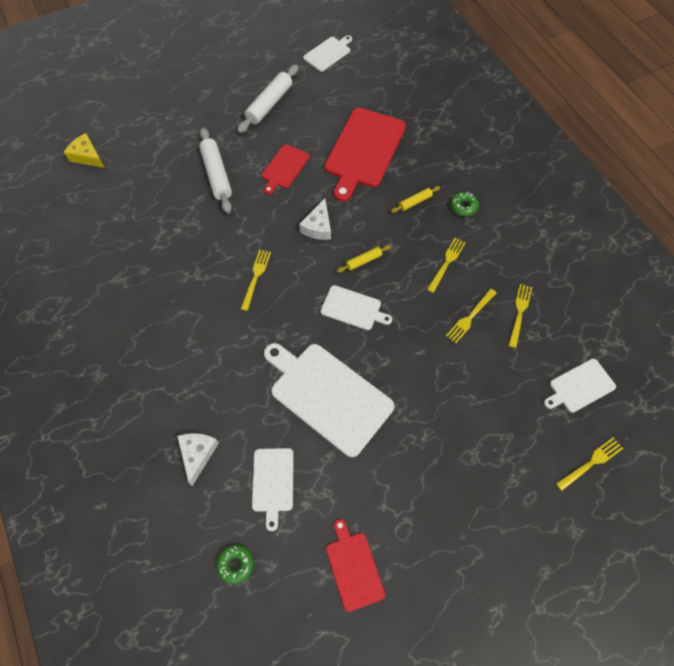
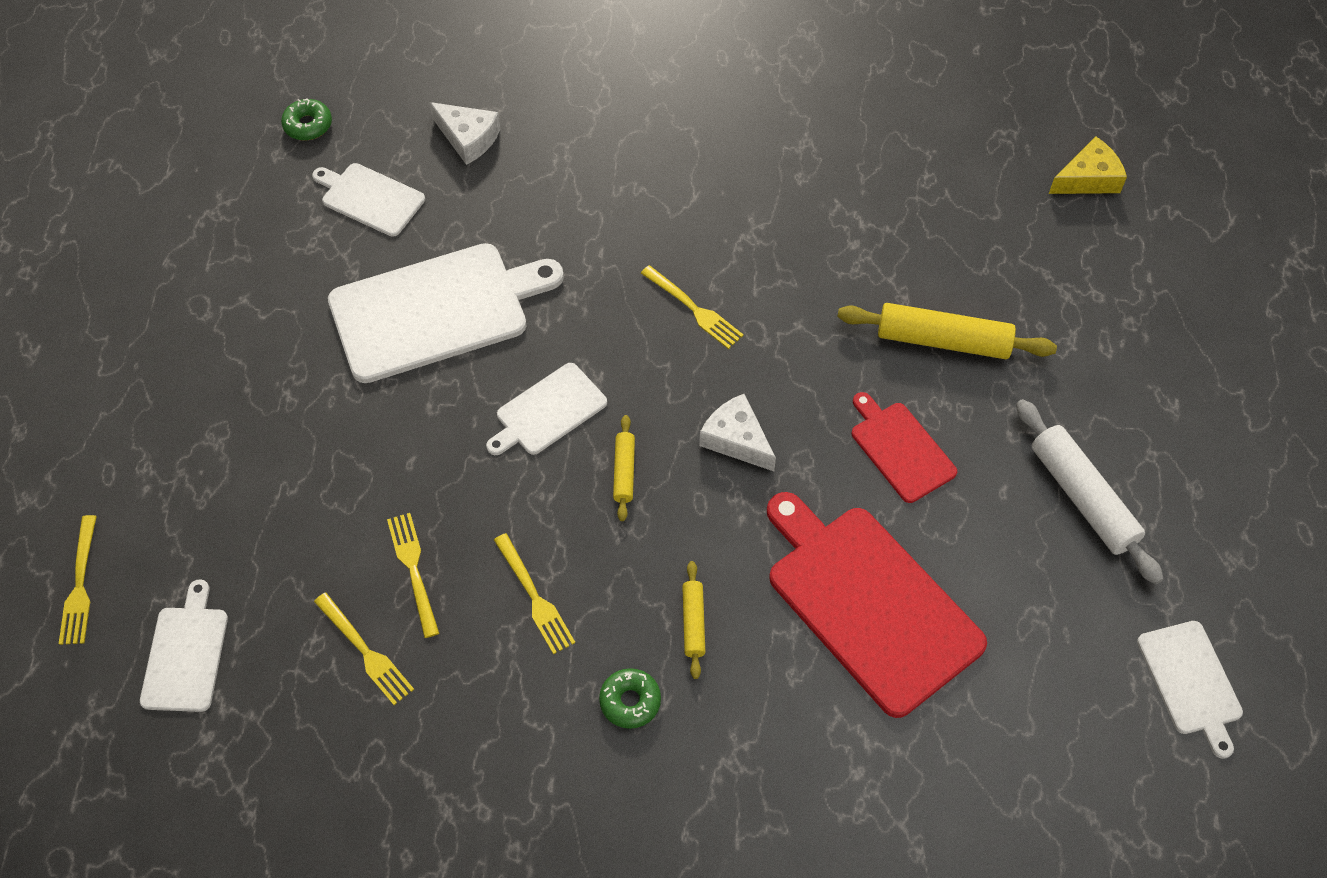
camera: 120 degrees right, 5 degrees down
white rolling pin [199,128,232,213] -> yellow rolling pin [837,303,1057,359]
red cutting board [326,519,385,612] -> none

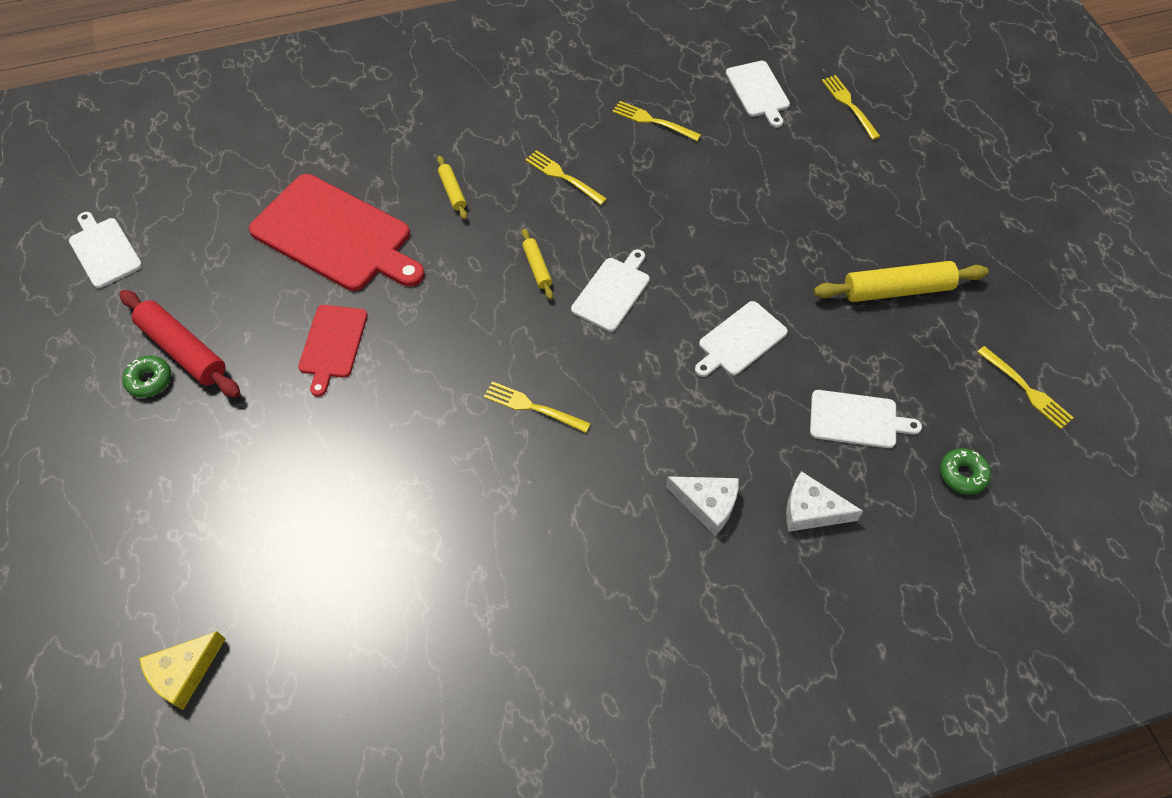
camera: 160 degrees right, 0 degrees up
white cutting board [328,243,564,383] -> white cutting board [695,301,788,377], size x0.53
yellow fork [387,513,439,638] -> yellow fork moved to [977,346,1074,429]
green donut [599,668,661,729] -> green donut moved to [123,356,171,398]
white cheese [699,394,776,471] -> white cheese moved to [666,476,739,536]
yellow rolling pin [837,303,1057,359] -> yellow rolling pin moved to [813,261,989,302]
red cutting board [852,392,957,503] -> red cutting board turned 60 degrees clockwise [298,305,368,397]
white rolling pin [1016,399,1163,584] -> red rolling pin [119,290,240,398]

